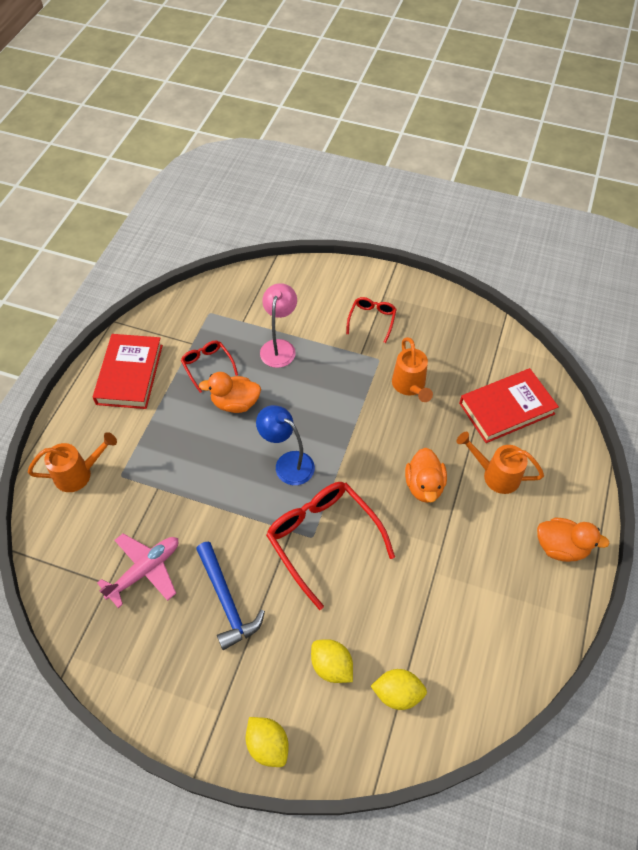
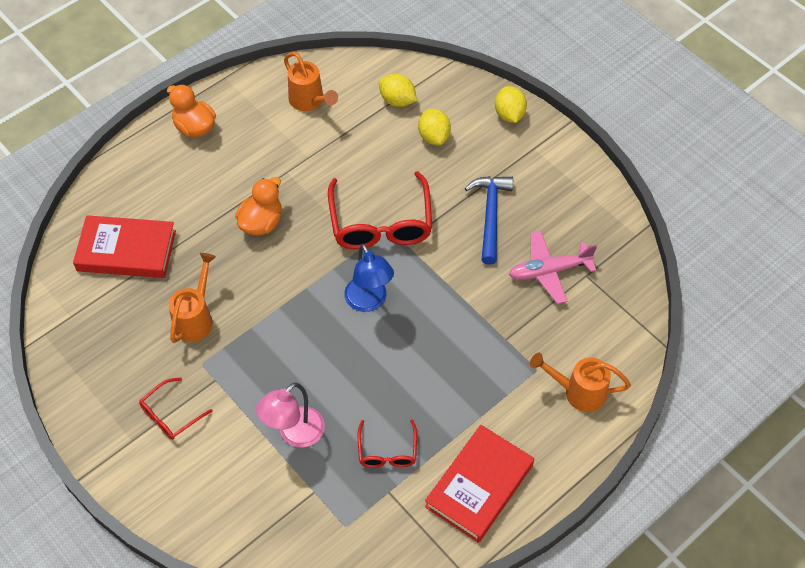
camera: 150 degrees left, 0 degrees up
orange duck [199,372,261,413] -> none
orange watering can [457,432,544,494] -> orange watering can moved to [284,52,338,111]

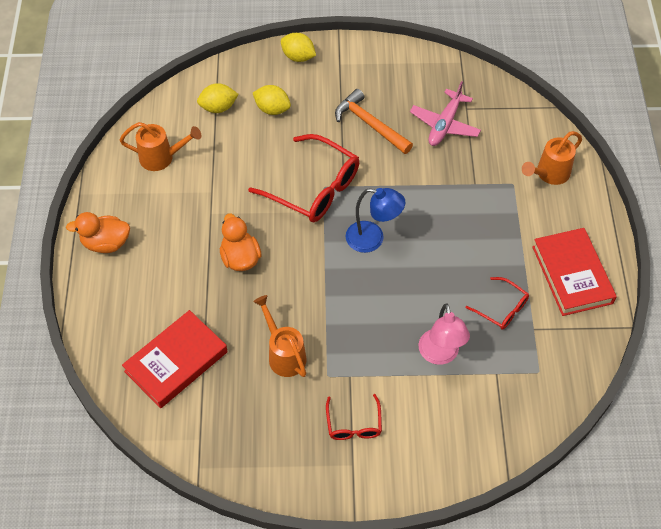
camera: 50 degrees left, 0 degrees up
blue hammer [465,176,513,265] -> orange hammer [335,89,413,154]

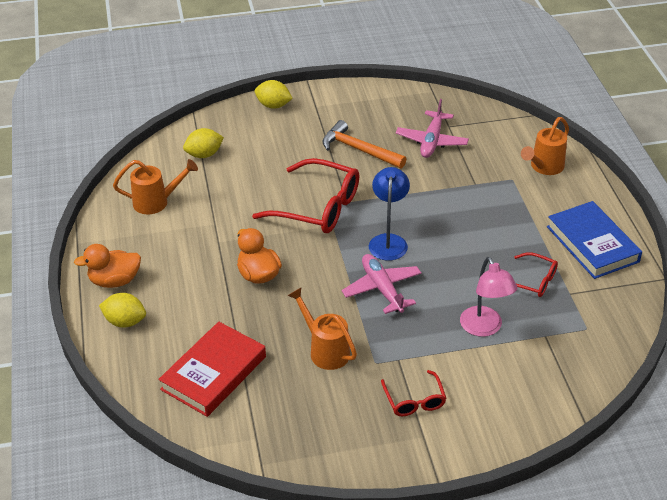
camera: 10 degrees left, 15 degrees down
yellow lemon [253,85,291,115] -> yellow lemon moved to [99,293,146,328]
blue lamp [346,188,405,253] -> blue lamp turned 90 degrees counterclockwise [369,167,410,261]
red book [532,228,617,316] -> blue book [547,201,642,279]
none -> pink plane [342,254,422,314]

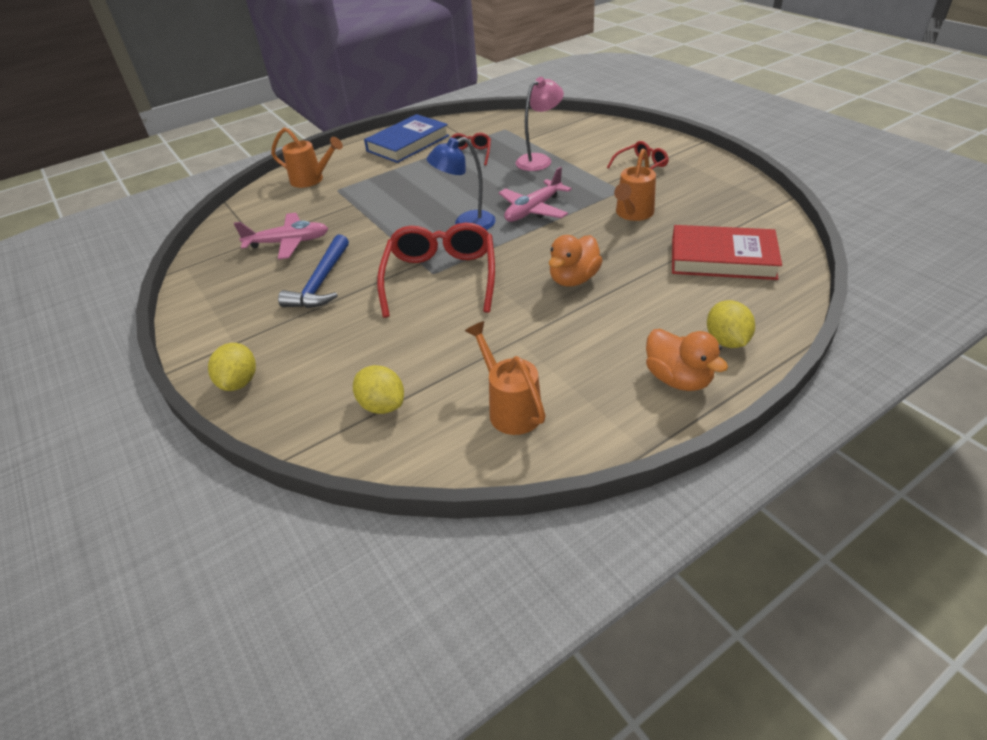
camera: 110 degrees left, 0 degrees up
orange hammer [323,120,406,168] -> blue hammer [278,235,349,308]

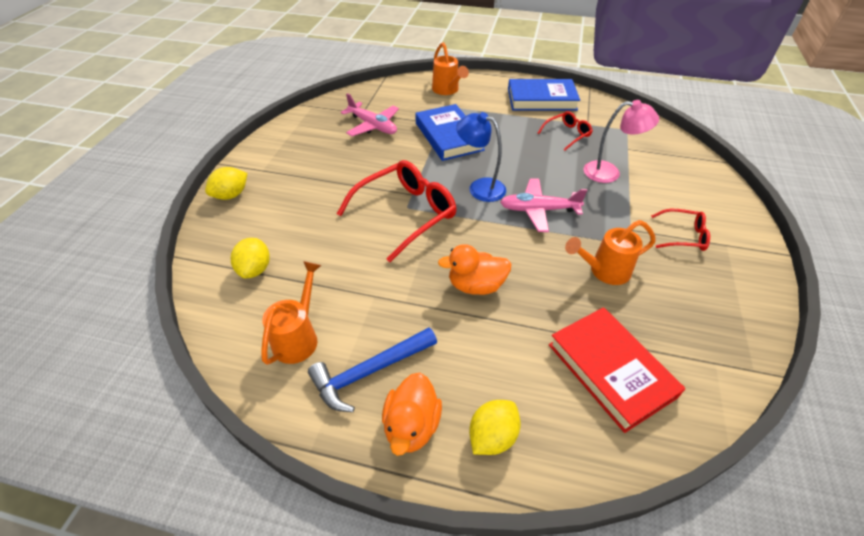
camera: 45 degrees right, 5 degrees up
blue hammer [278,235,349,308] -> blue hammer moved to [308,327,437,412]
none -> blue book [415,104,485,161]

